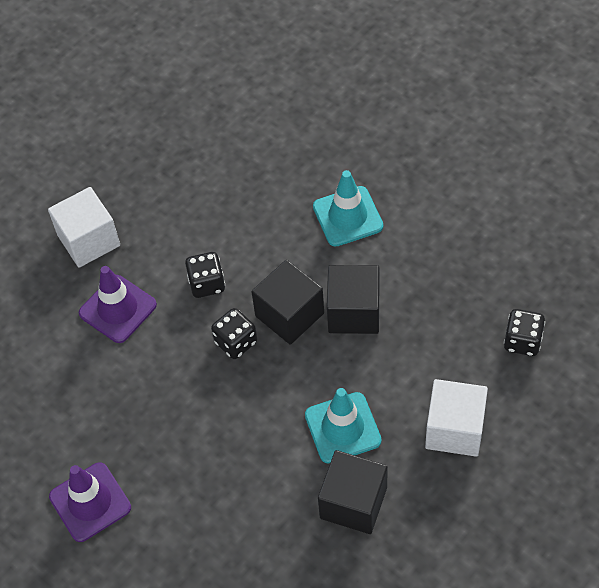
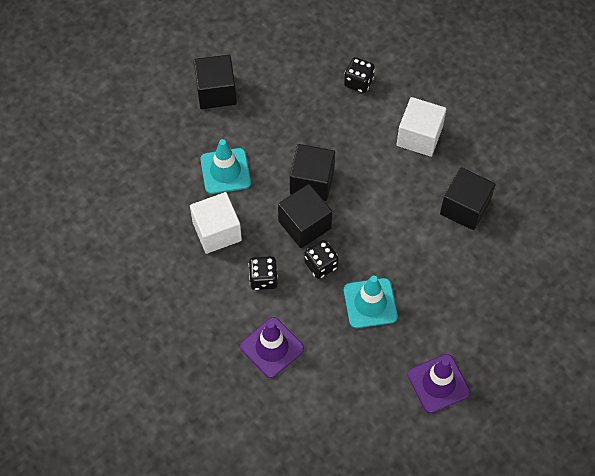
camera: 85 degrees left, 5 degrees up
white cube [48,187,120,268] -> white cube moved to [190,192,242,254]
turquoise traffic cone [305,388,381,464] -> turquoise traffic cone moved to [344,276,398,328]
none -> black cube [194,55,237,109]

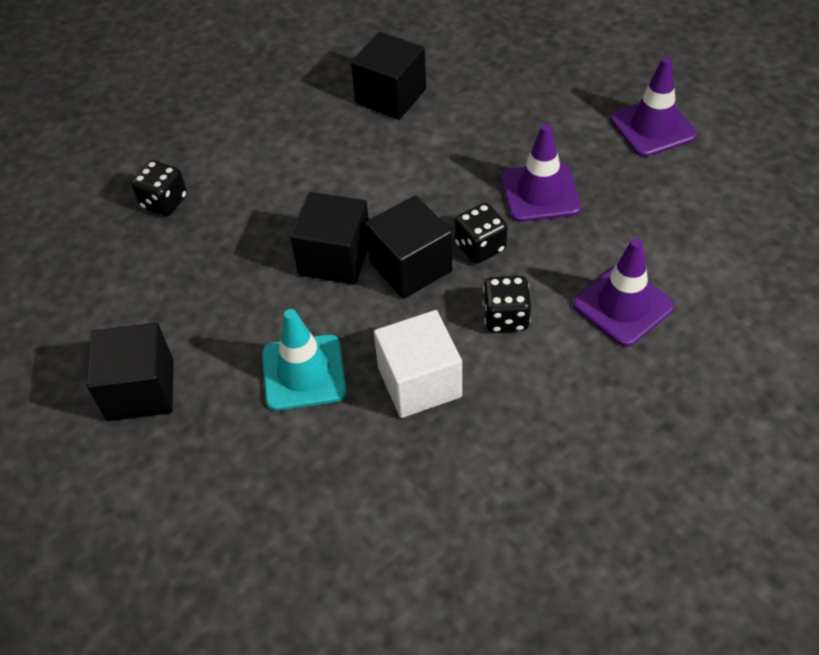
camera: 85 degrees left, 10 degrees down
turquoise traffic cone [344,276,398,328] -> purple traffic cone [501,124,581,222]
white cube [397,97,446,157] -> none

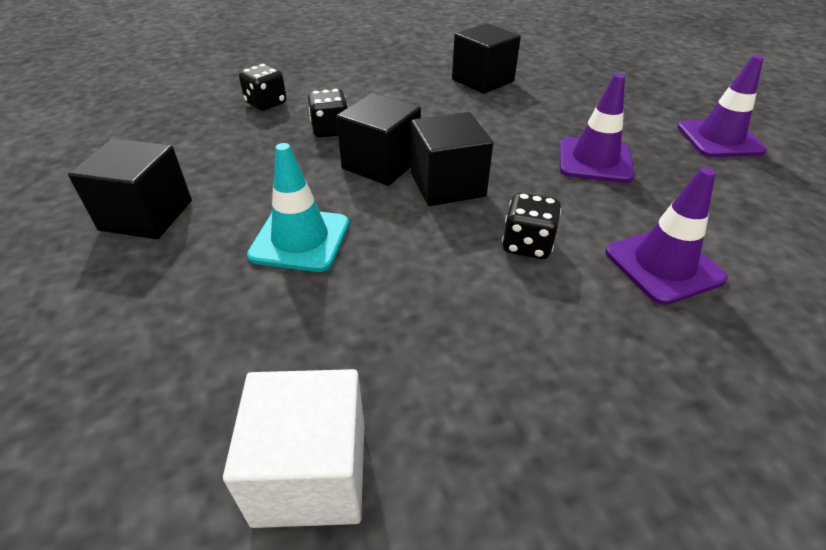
camera: 15 degrees right, 10 degrees down
white cube [374,310,462,418] -> white cube moved to [223,369,364,528]
black dice [455,203,507,264] -> black dice moved to [308,89,348,138]

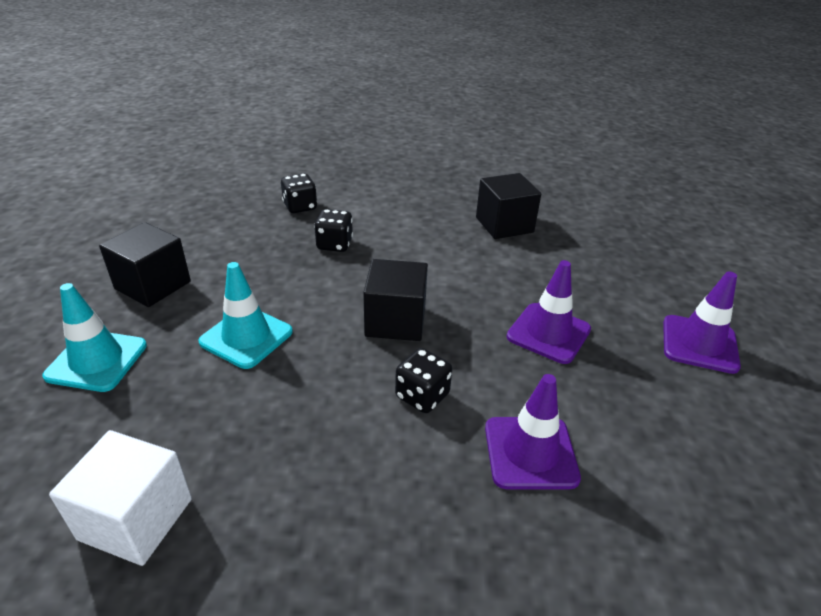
camera: 20 degrees right, 5 degrees down
black cube [336,93,421,186] -> none
none -> turquoise traffic cone [42,283,147,392]

